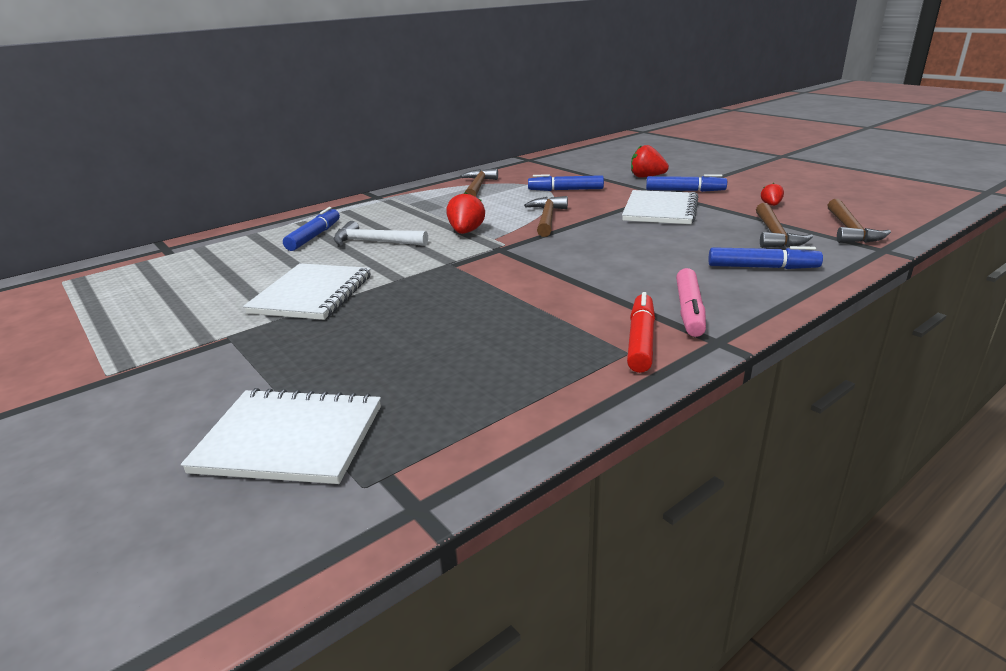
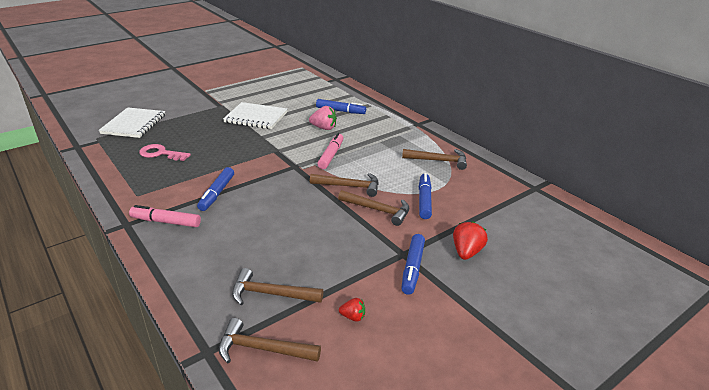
camera: 90 degrees right, 5 degrees up
white hammer [333,221,428,246] -> pink strawberry [309,106,337,130]
red strawberry [447,192,485,234] -> pink marker [317,133,343,169]
white notebook [622,190,699,224] -> none
red marker [627,292,655,373] -> none
blue marker [708,246,823,269] -> blue marker moved to [197,167,234,211]
none -> pink key [139,144,191,161]
none -> brown hammer [338,190,409,226]

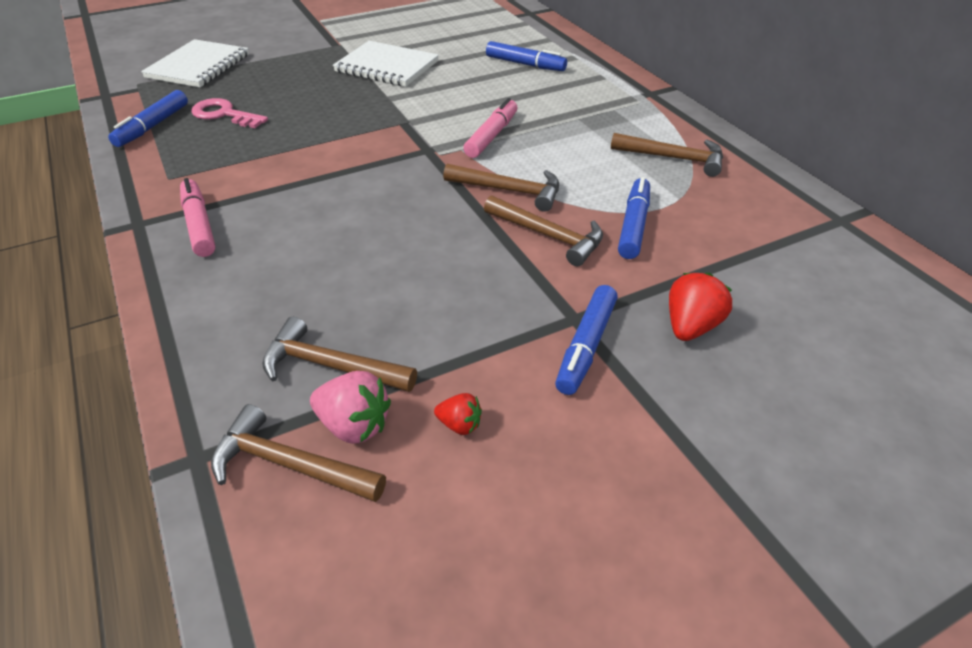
camera: 10 degrees right, 10 degrees up
pink marker [129,205,201,227] -> pink marker turned 45 degrees clockwise [180,178,216,257]
blue marker [197,167,234,211] -> blue marker moved to [108,90,188,147]
pink strawberry [309,106,337,130] -> pink strawberry moved to [310,371,391,444]

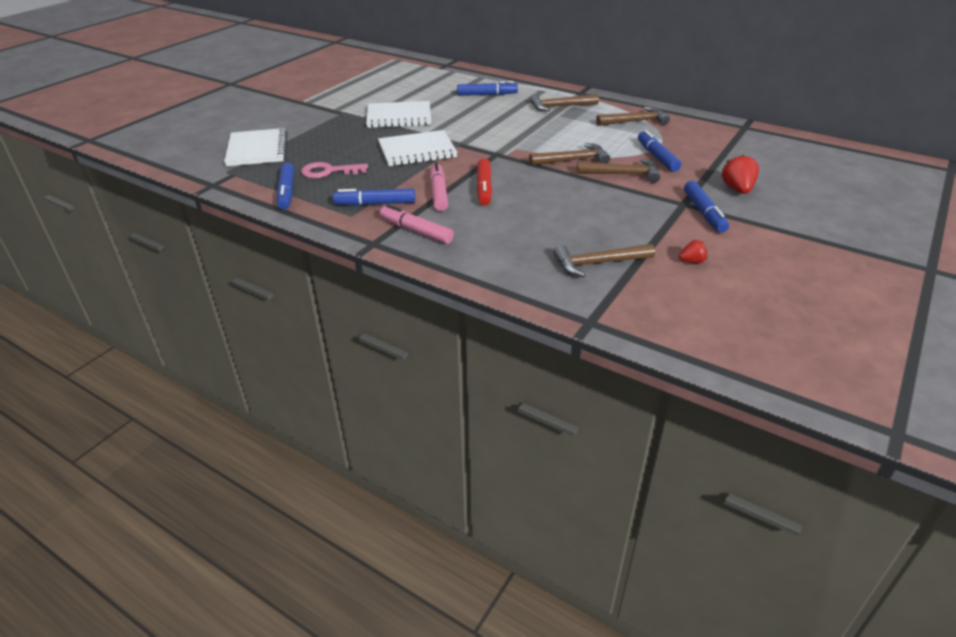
camera: 30 degrees left, 5 degrees down
brown hammer [211,404,386,502] -> brown hammer moved to [530,94,599,112]
pink strawberry [310,371,391,444] -> none
pink marker [463,98,518,158] -> pink marker moved to [430,162,448,211]
none -> blue marker [333,189,415,206]
none -> white notebook [378,130,458,166]
none -> red marker [477,158,492,206]

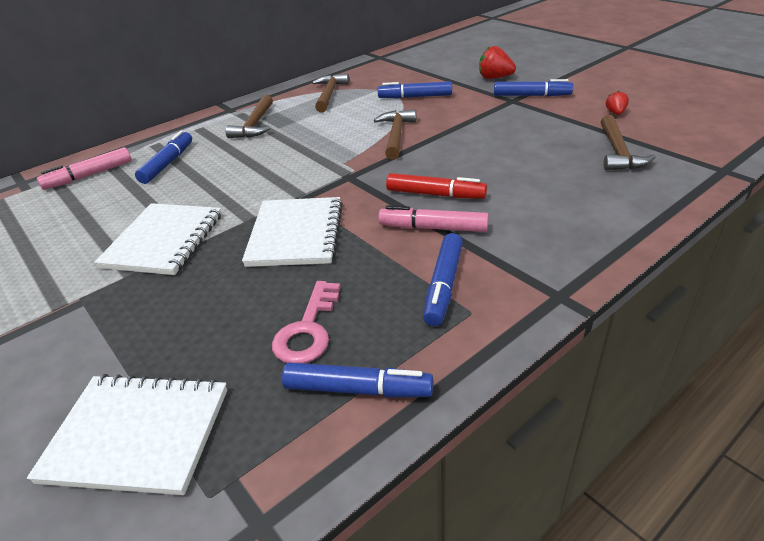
camera: 70 degrees left, 0 degrees up
pink marker [380,204,454,244] -> pink marker moved to [37,147,132,190]
brown hammer [577,159,660,183] -> none

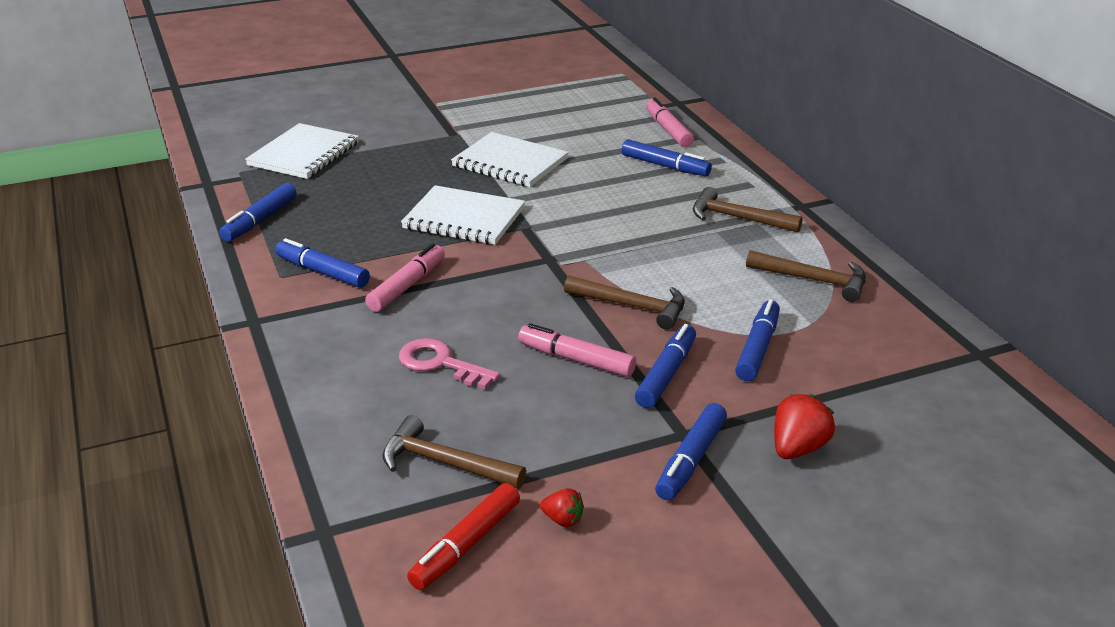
camera: 105 degrees right, 5 degrees down
pink key [272,281,340,363] -> pink key moved to [399,338,500,389]
red marker [386,173,487,199] -> red marker moved to [407,483,520,590]
none -> pink marker [518,323,636,377]
none -> blue marker [635,324,696,408]

